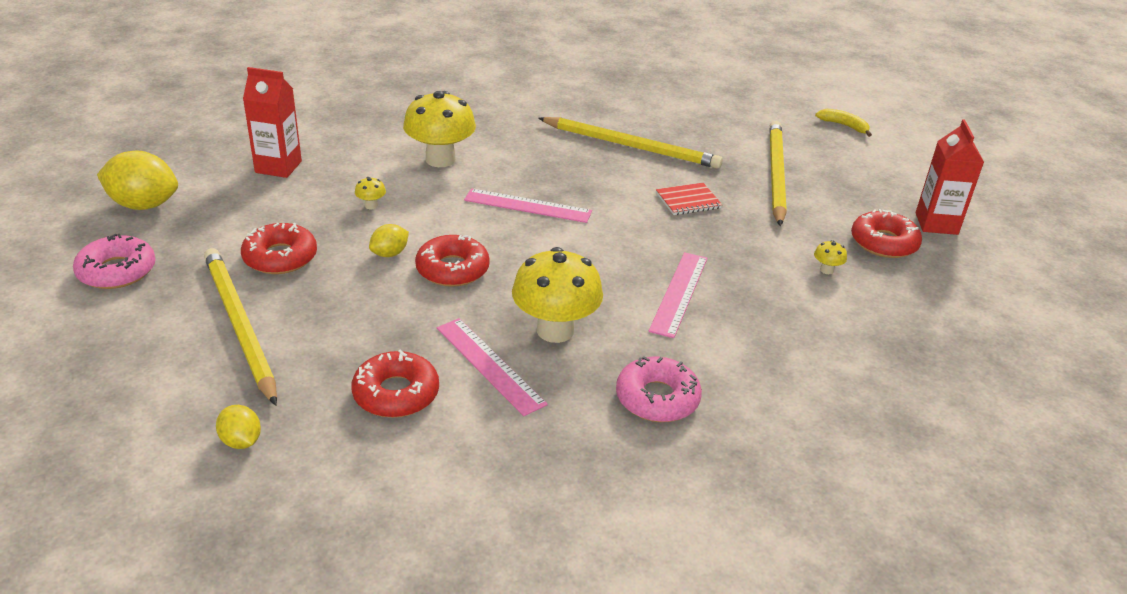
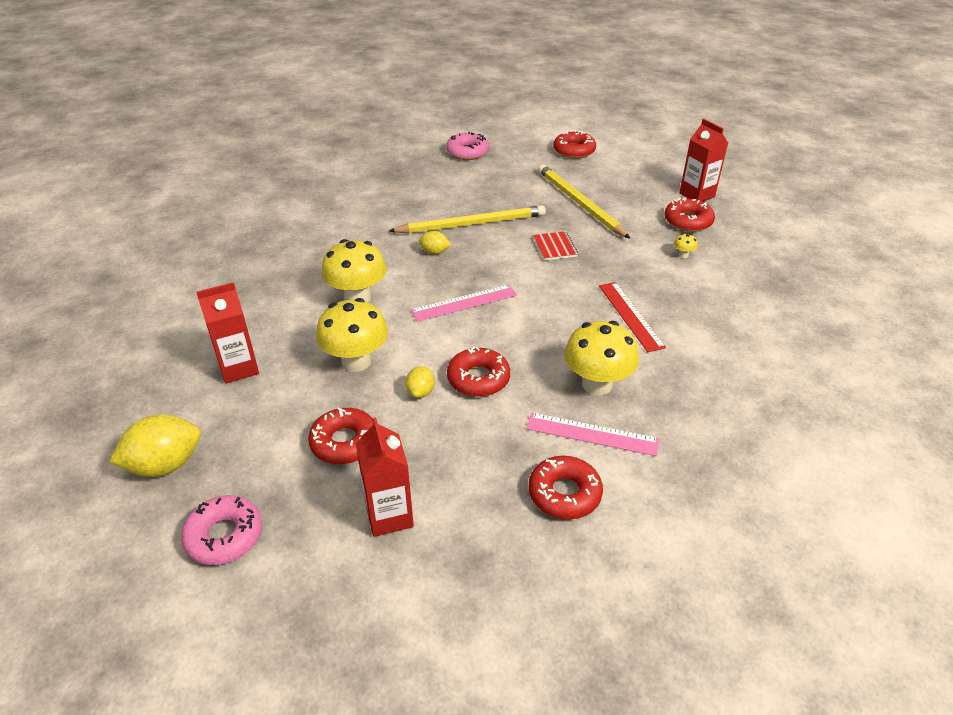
camera: 35 degrees left, 5 degrees up
yellow pencil [204,248,277,406] -> red carton [356,417,414,537]
yellow lemon [216,405,261,449] -> yellow lemon moved to [419,231,451,254]
yellow mushroom [355,177,386,209] -> yellow mushroom [316,298,388,372], size x2.49
pink donut [616,356,702,422] -> pink donut moved to [446,132,489,160]
pink ruler [649,252,707,338] -> red ruler [599,282,666,352]
red notebook [656,183,722,215] -> red notebook turned 45 degrees counterclockwise [533,231,578,260]
yellow banana [815,109,872,137] -> red donut [553,130,596,159]

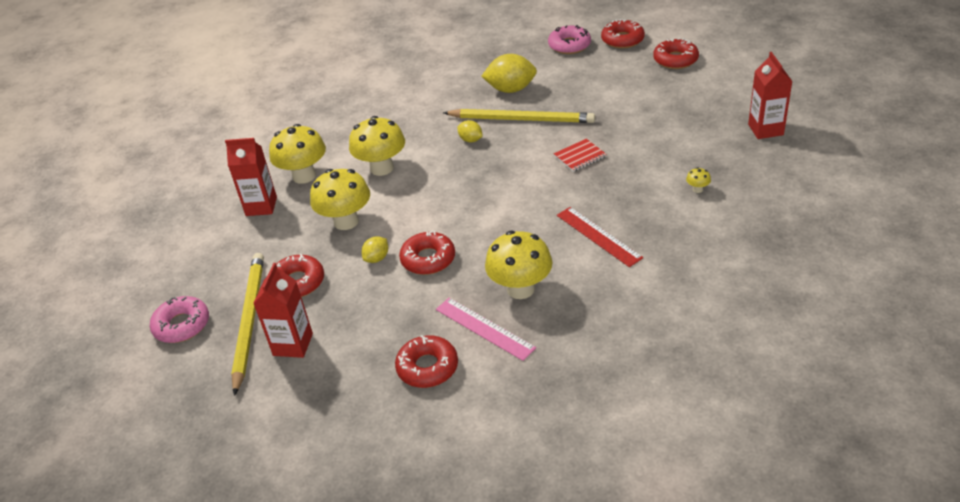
camera: 30 degrees right, 0 degrees up
yellow lemon [109,414,201,477] -> yellow lemon moved to [481,54,537,93]
pink ruler [411,285,517,322] -> none
red notebook [533,231,578,260] -> red notebook turned 45 degrees clockwise [553,139,607,172]
yellow pencil [538,164,630,238] -> yellow pencil moved to [231,253,264,396]
red ruler [599,282,666,352] -> red ruler turned 45 degrees counterclockwise [557,207,643,267]
red donut [664,198,715,232] -> red donut moved to [601,19,645,49]
none -> yellow mushroom [269,124,326,184]

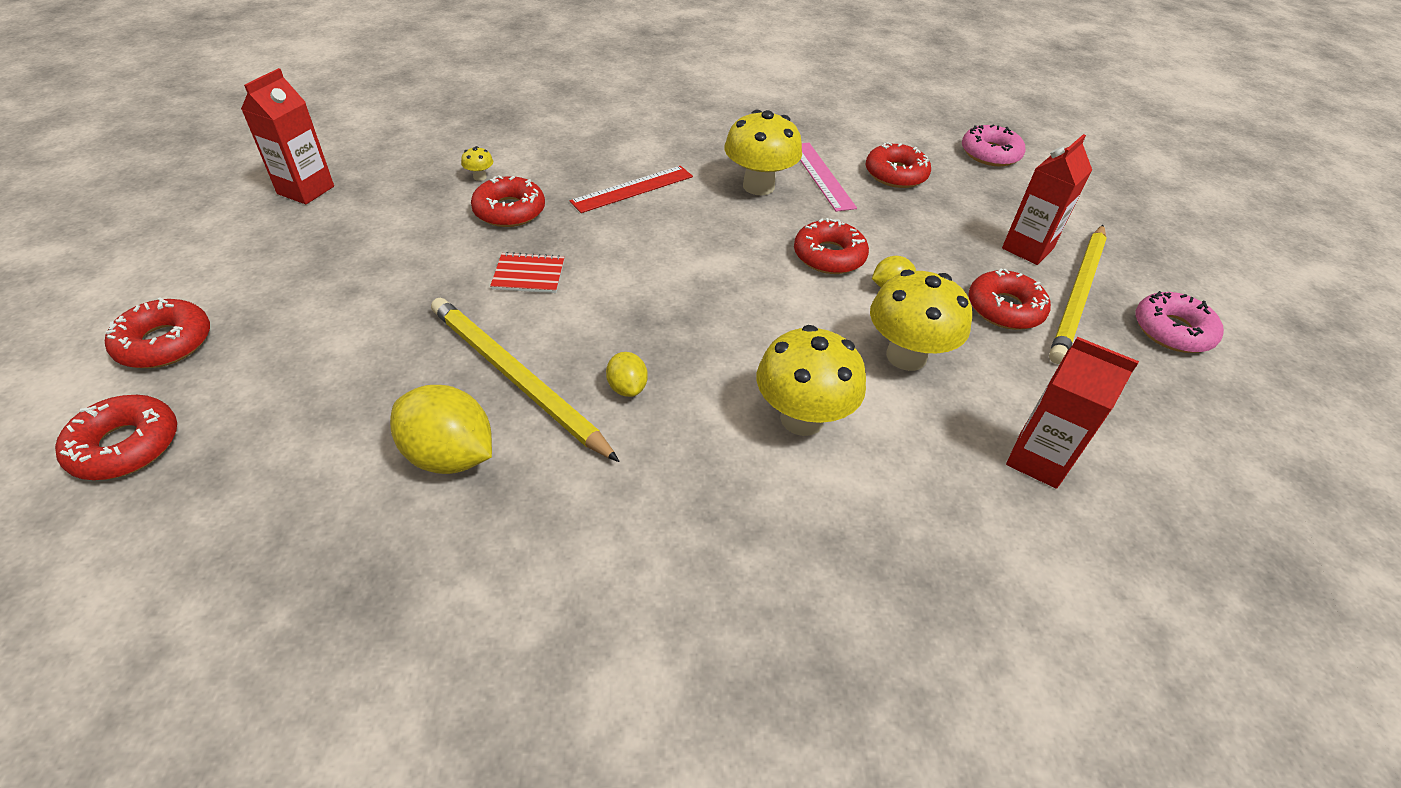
camera: 155 degrees left, 5 degrees up
yellow mushroom [269,124,326,184] -> none
pink donut [548,25,591,54] -> pink donut moved to [962,124,1025,166]
red ruler [557,207,643,267] -> red ruler turned 60 degrees clockwise [570,166,693,213]
none -> red donut [471,176,545,227]

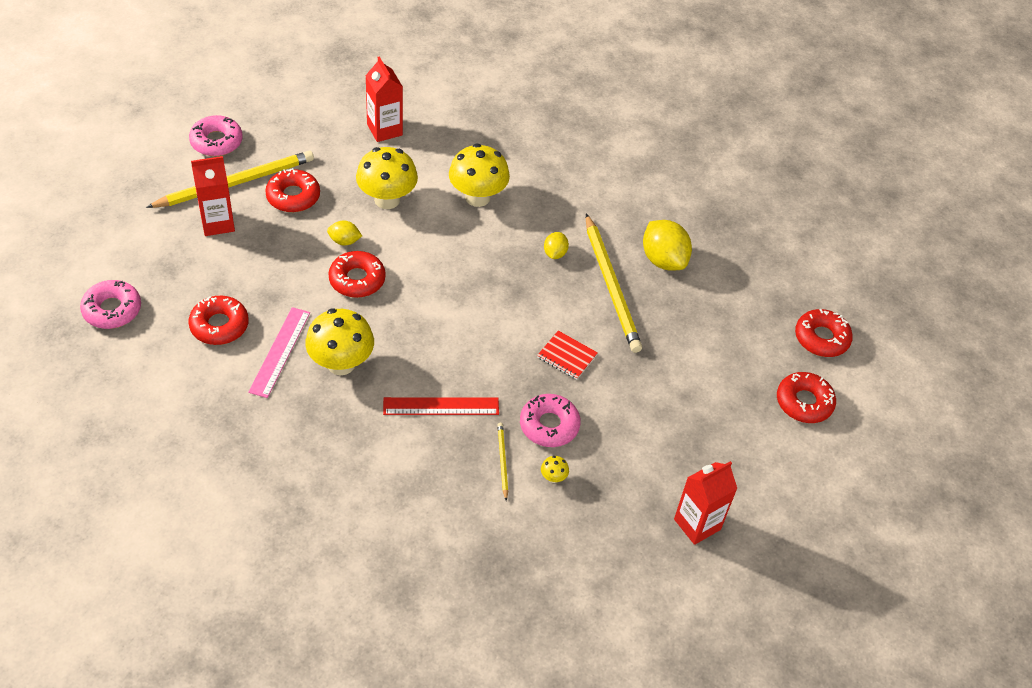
camera: 150 degrees left, 5 degrees up
red donut [471,176,545,227] -> pink donut [520,394,581,447]
none -> yellow pencil [497,423,508,501]

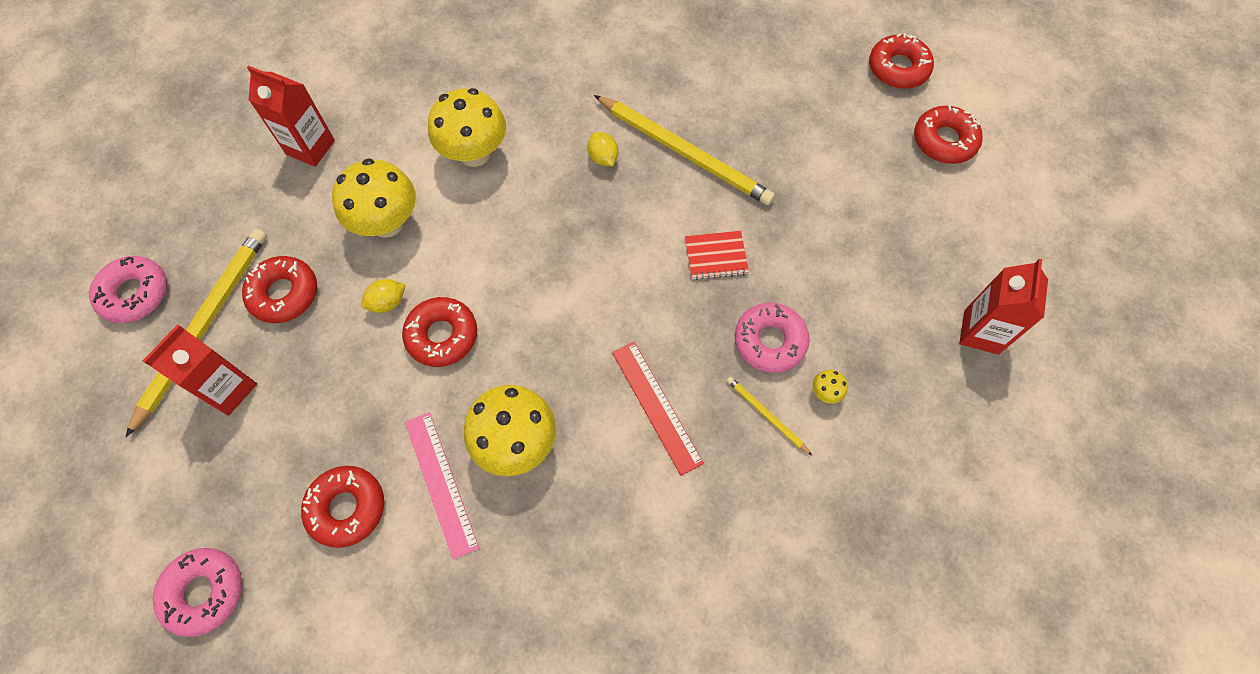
camera: 35 degrees left, 15 degrees up
red ruler [383,397,499,415] -> red ruler turned 75 degrees counterclockwise [612,342,704,476]
yellow lemon [643,220,692,271] -> none

